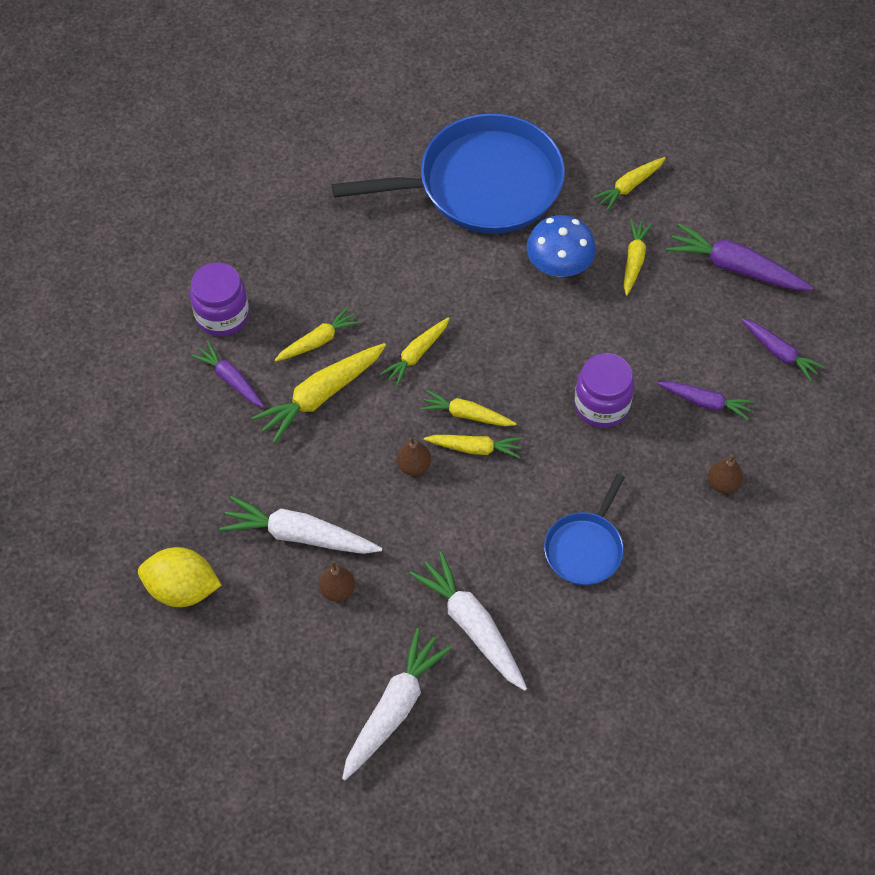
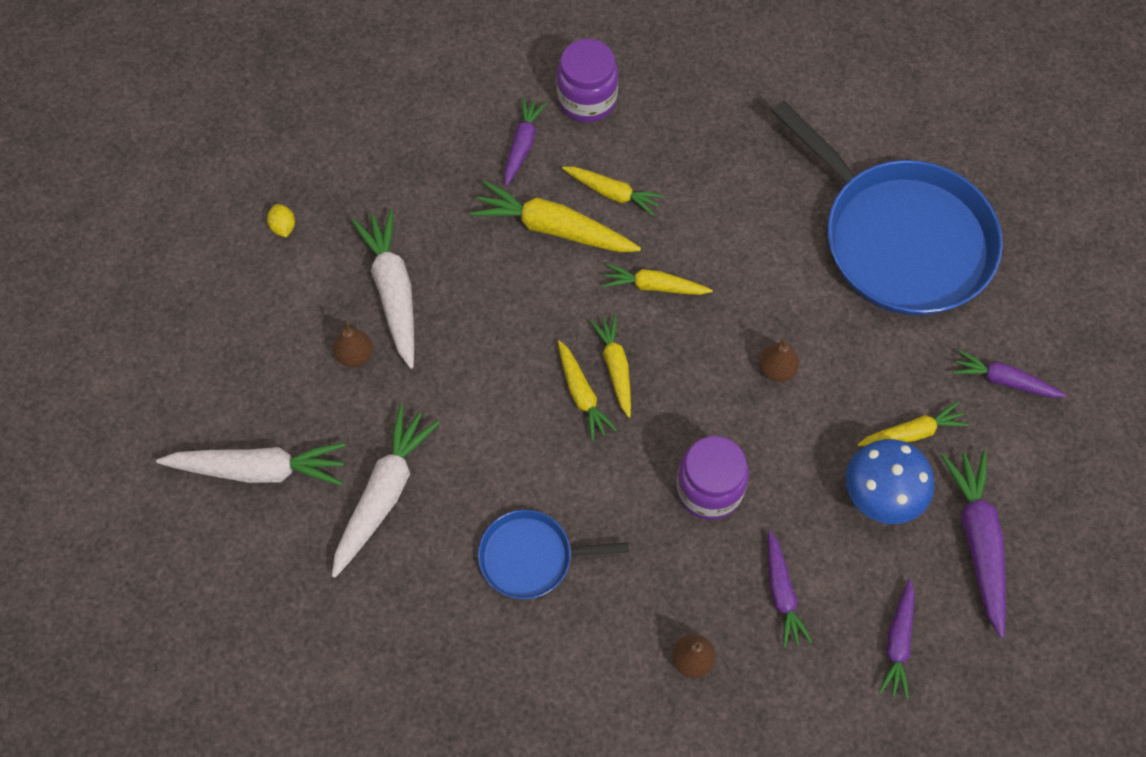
camera: 60 degrees right, 5 degrees up
yellow lemon [138,547,221,607] -> yellow lemon [267,204,295,237], size x0.44
brown pear [396,437,431,476] -> brown pear moved to [759,338,799,382]
blue mushroom [527,215,596,277] -> blue mushroom moved to [846,439,934,524]
yellow carrot [593,157,666,211] -> purple carrot [953,350,1067,398]

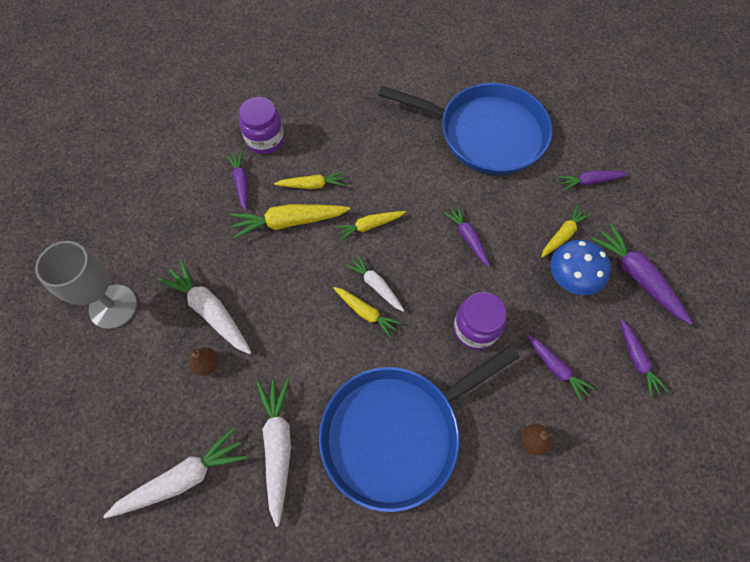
camera: 30 degrees left, 0 degrees up
yellow lemon [267,204,295,237] -> grey goblet [35,241,137,329]
blue pan [478,510,629,599] -> blue pan [319,345,520,512], size x2.05
yellow carrot [590,315,631,418] -> white carrot [345,254,404,312]
brown pear [759,338,799,382] -> purple carrot [444,205,490,267]

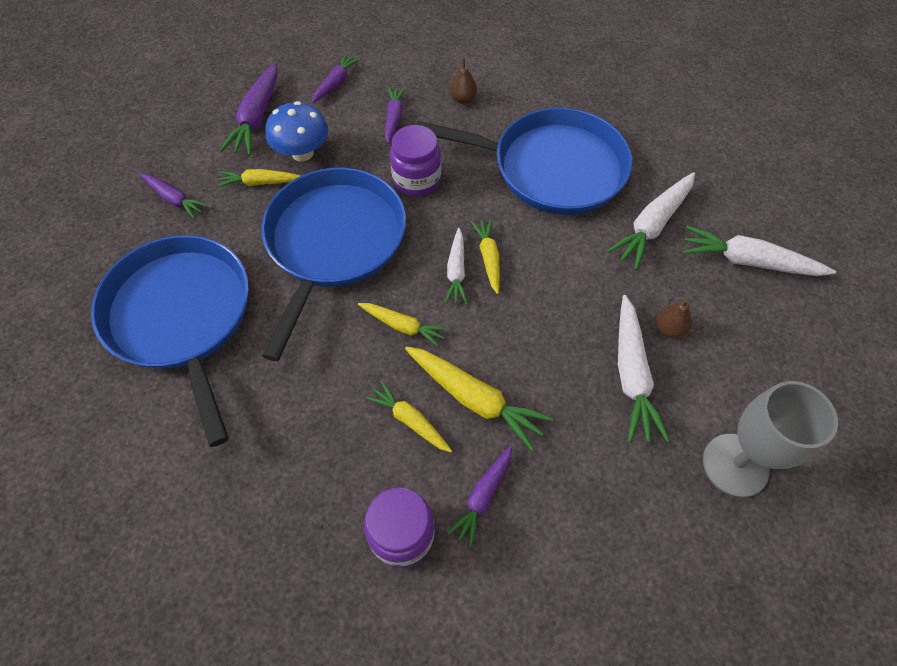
camera: 135 degrees left, 5 degrees down
purple carrot [444,205,490,267] -> blue pan [261,168,406,361]

